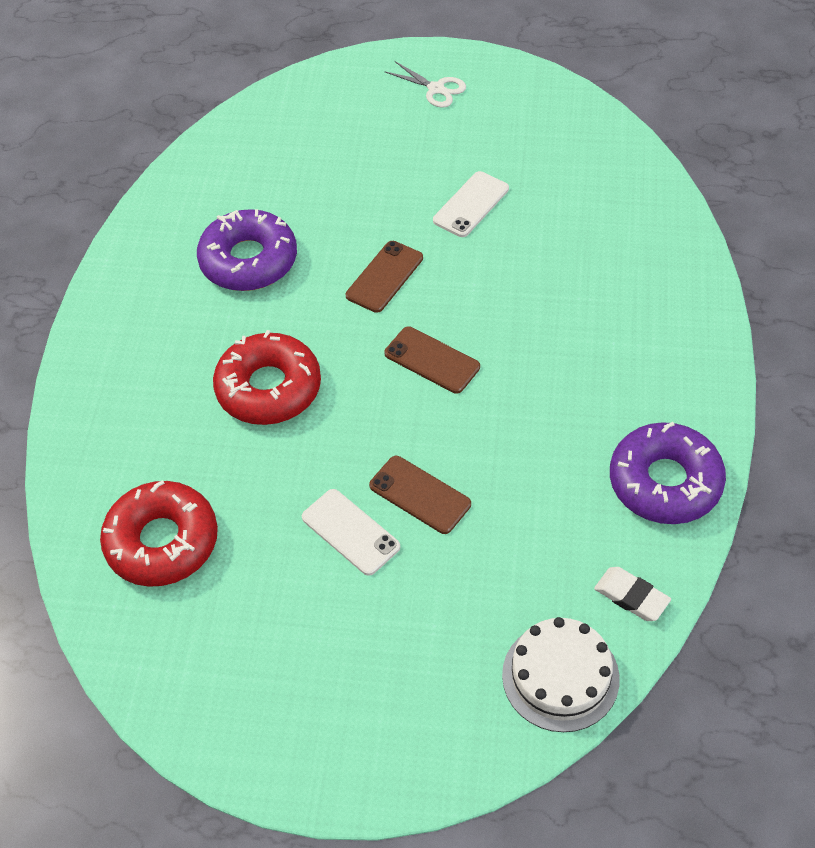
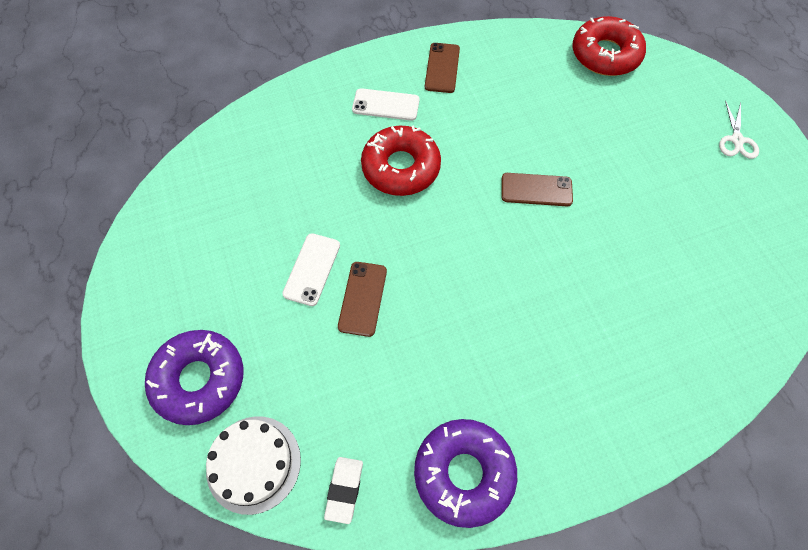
camera: 60 degrees right, 10 degrees up
red donut [100,480,218,587] -> red donut moved to [572,16,646,76]
purple donut [197,209,297,291] -> purple donut moved to [145,330,244,425]
brown phone [384,326,480,394] -> brown phone moved to [425,43,460,93]
white phone [433,171,509,237] -> white phone moved to [352,88,420,121]

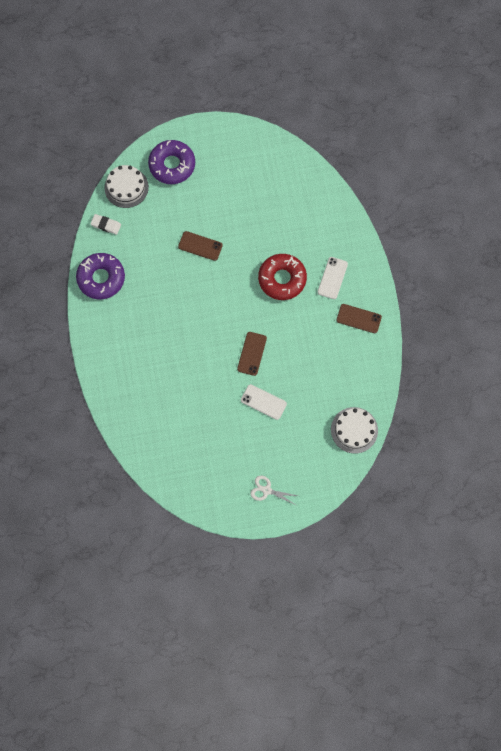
camera: 100 degrees right, 10 degrees up
white phone [282,233,340,306] -> white phone moved to [241,384,287,420]
red donut [572,16,646,76] -> white cake [331,407,378,453]

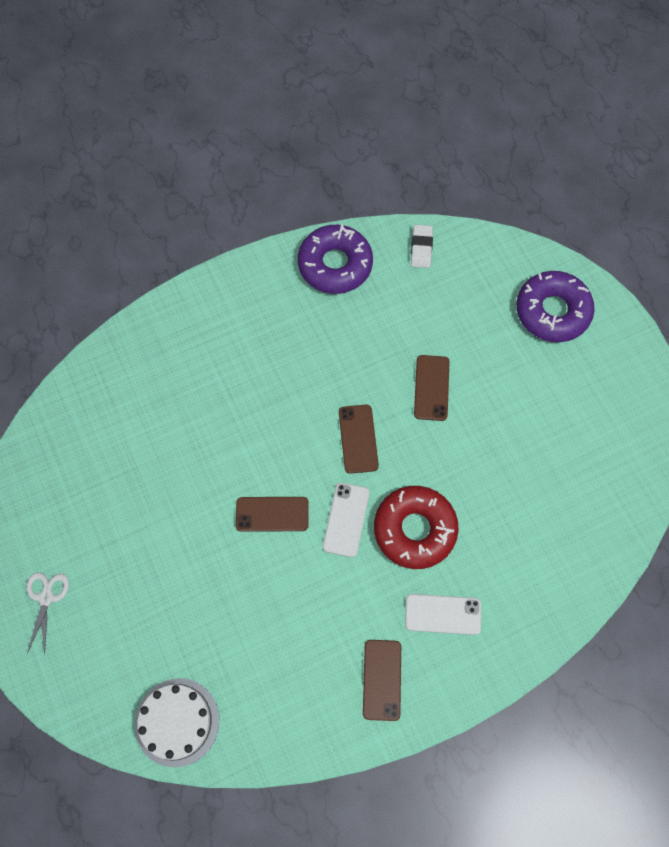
camera: 75 degrees right, 5 degrees down
white cake [104,165,149,208] -> none
white phone [241,384,287,420] -> white phone moved to [323,482,370,557]
none -> brown phone [339,405,379,474]

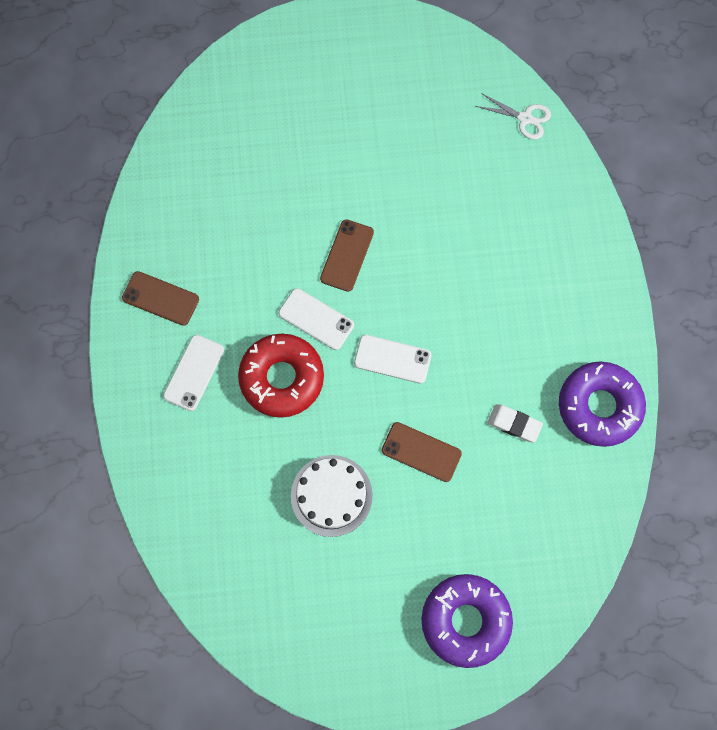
camera: 110 degrees right, 5 degrees up
white scissors [26,572,69,655] -> white scissors moved to [475,93,551,140]
white cake [135,678,219,767] -> white cake moved to [291,455,373,537]
brown phone [339,405,379,474] -> white phone [354,335,432,383]
white eraser [411,224,433,268] -> white eraser moved to [487,404,543,442]

